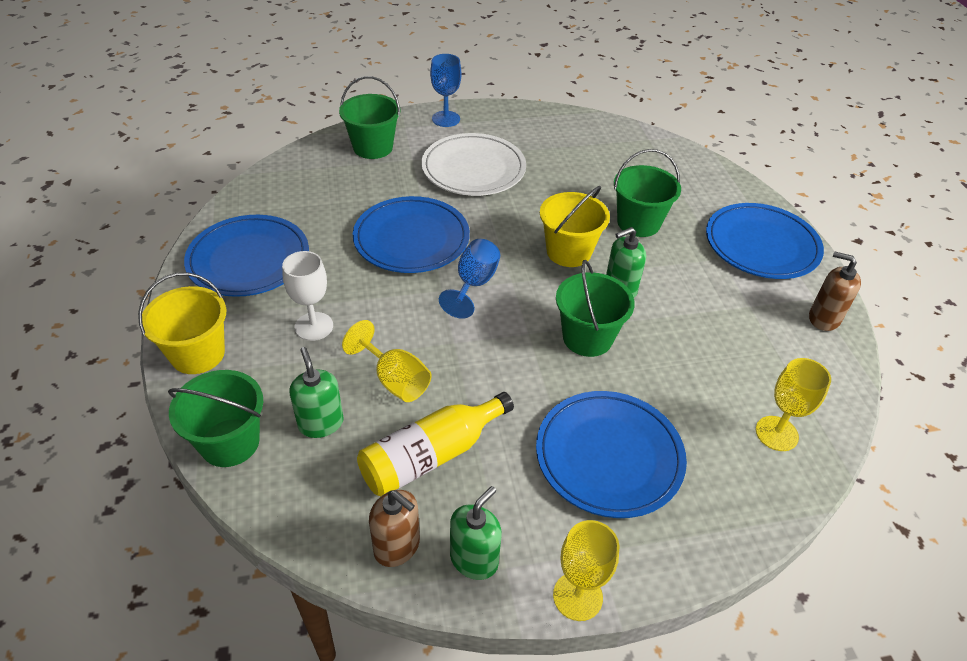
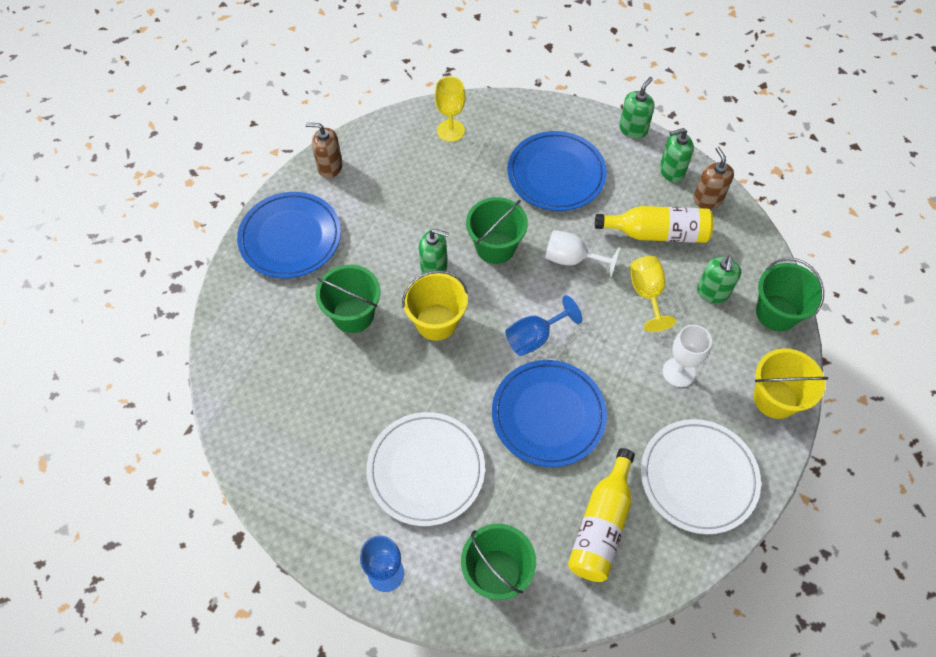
camera: 140 degrees left, 15 degrees up
blue plate [184,215,309,297] -> white plate [641,419,761,534]
yellow goblet [553,520,619,621] -> green soap dispenser [619,77,655,139]
brown soap dispenser [809,251,861,331] -> brown soap dispenser turned 120 degrees clockwise [305,123,342,178]
none -> white goblet [545,230,620,277]
none -> yellow bottle [568,448,635,582]

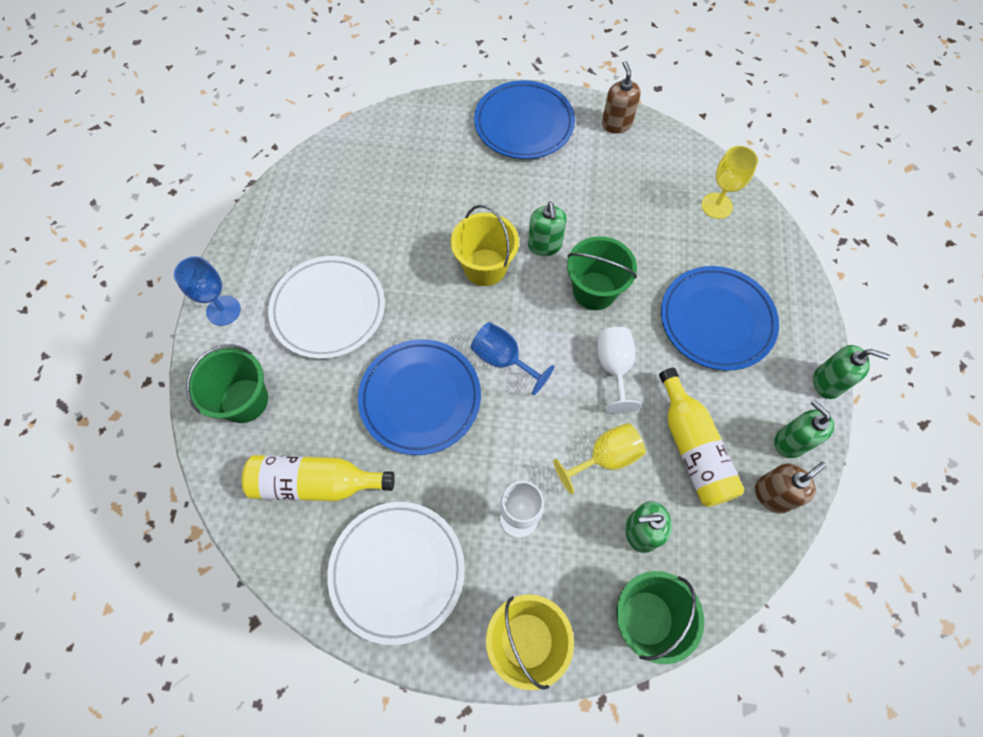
camera: 70 degrees right, 5 degrees up
green bucket [316,265,380,333] -> none

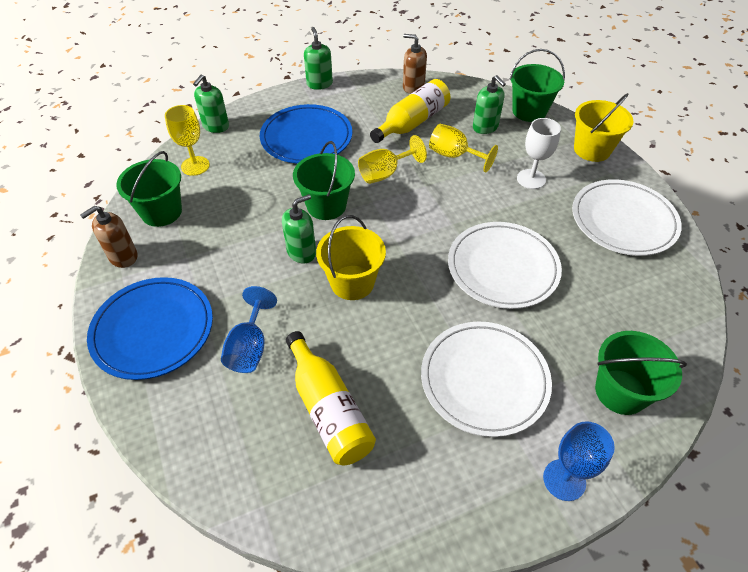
camera: 120 degrees left, 15 degrees down
yellow bottle [242,455,395,501] -> yellow bottle moved to [286,331,376,465]
blue plate [358,339,481,455] -> white plate [448,222,562,309]
blue goblet [470,322,554,395] -> blue goblet moved to [221,286,277,373]
white goblet [597,327,642,414] -> yellow goblet [358,135,427,184]
green soap dispenser [774,400,834,458] -> green soap dispenser moved to [193,75,229,133]
none -> green bucket [116,151,182,227]

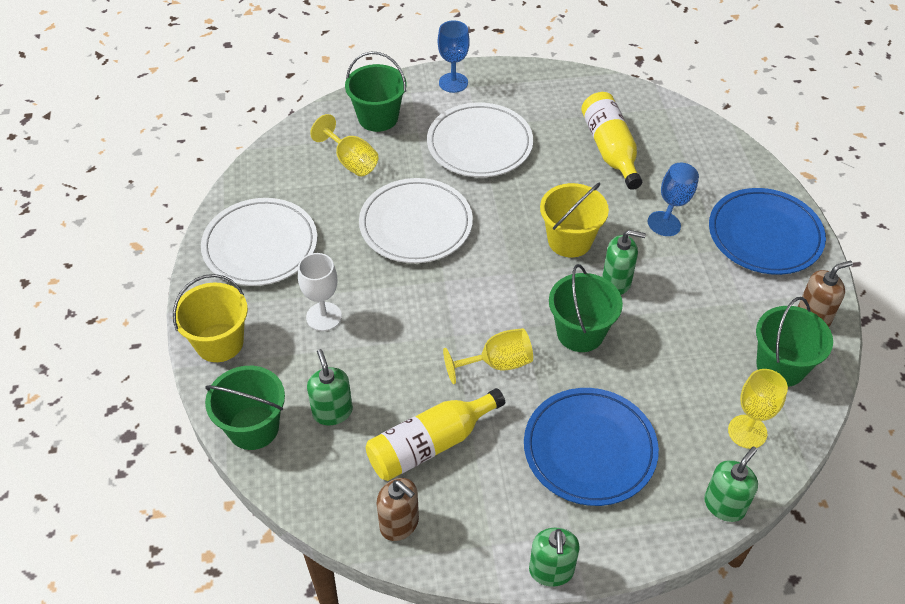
camera: 165 degrees left, 0 degrees up
green soap dispenser [282,194,316,263] -> green soap dispenser turned 150 degrees counterclockwise [602,230,646,295]
yellow goblet [429,124,498,173] -> yellow goblet moved to [310,114,378,176]

